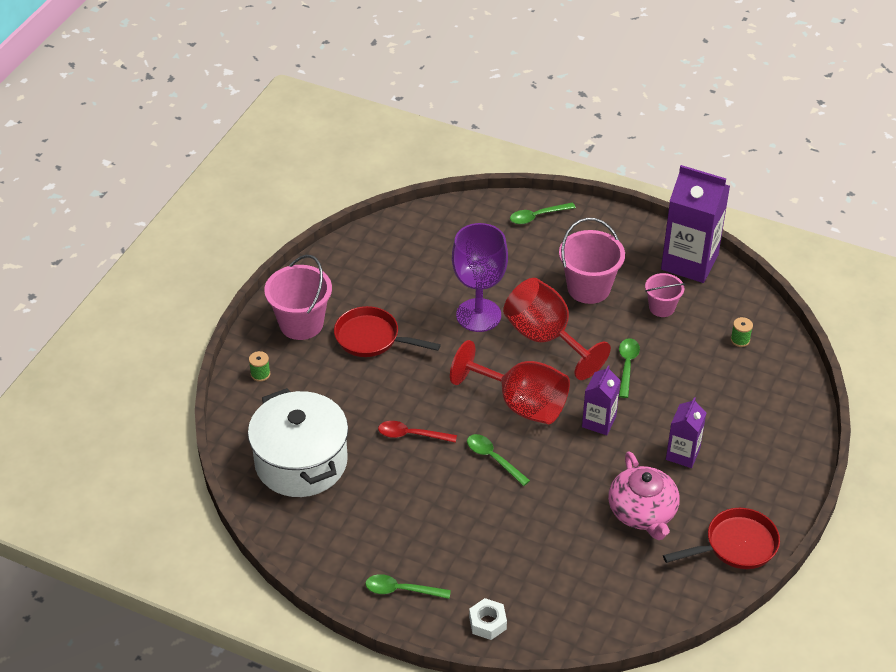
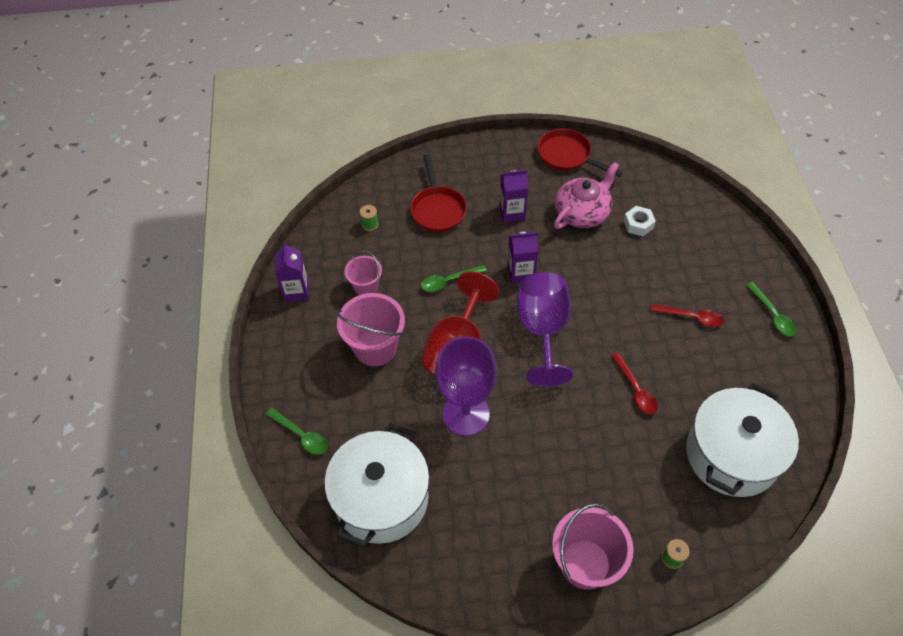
camera: 120 degrees left, 10 degrees up
red pan [334,306,441,357] -> red pan moved to [410,154,467,232]
red goblet [450,340,570,424] -> purple goblet [516,272,573,387]
green spoon [467,434,530,486] -> none
white nut [469,598,507,640] -> white nut moved to [624,206,656,236]
purple carton [661,165,730,283] -> purple carton [275,243,309,302], size x0.55
none -> white pot [324,423,430,547]
none -> red spoon [650,304,724,327]

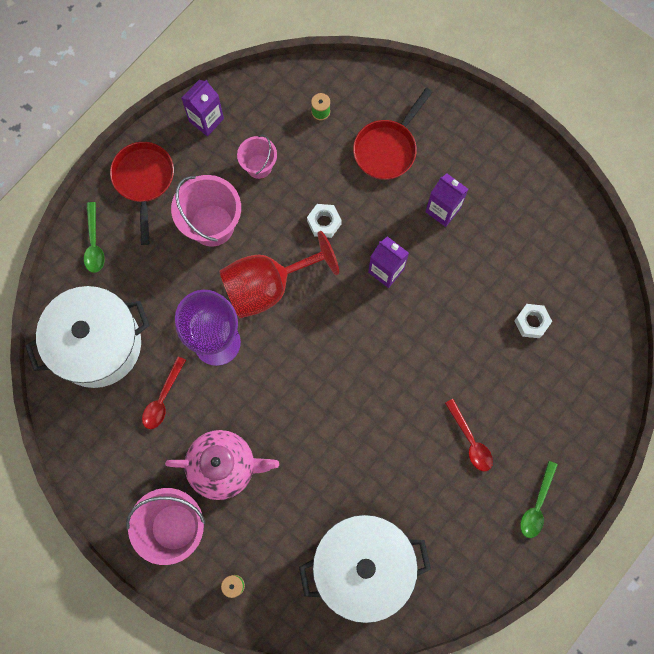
camera: 45 degrees right, 20 degrees up
green spoon [421,265,487,292] -> white nut [307,204,342,238]
purple goblet [516,272,573,387] -> none
red pan [537,129,623,178] -> red pan moved to [110,142,174,245]
pink teapot [554,162,619,229] -> pink teapot moved to [165,430,279,500]
red spoon [611,353,658,414] -> red spoon moved to [142,356,186,429]

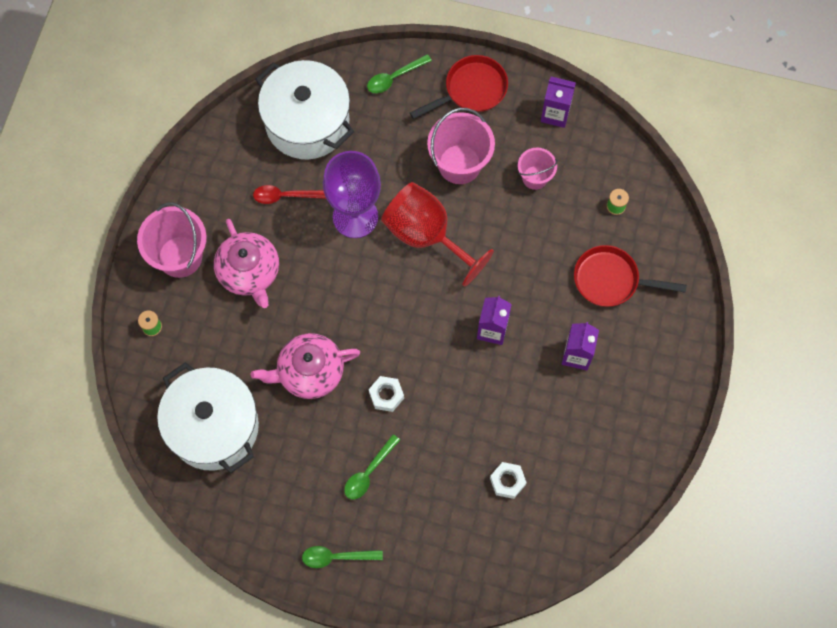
camera: 65 degrees right, 5 degrees down
white nut [307,204,342,238] -> white nut moved to [369,376,404,412]
red spoon [445,399,493,471] -> green spoon [344,434,400,499]
none -> pink teapot [251,333,360,399]

